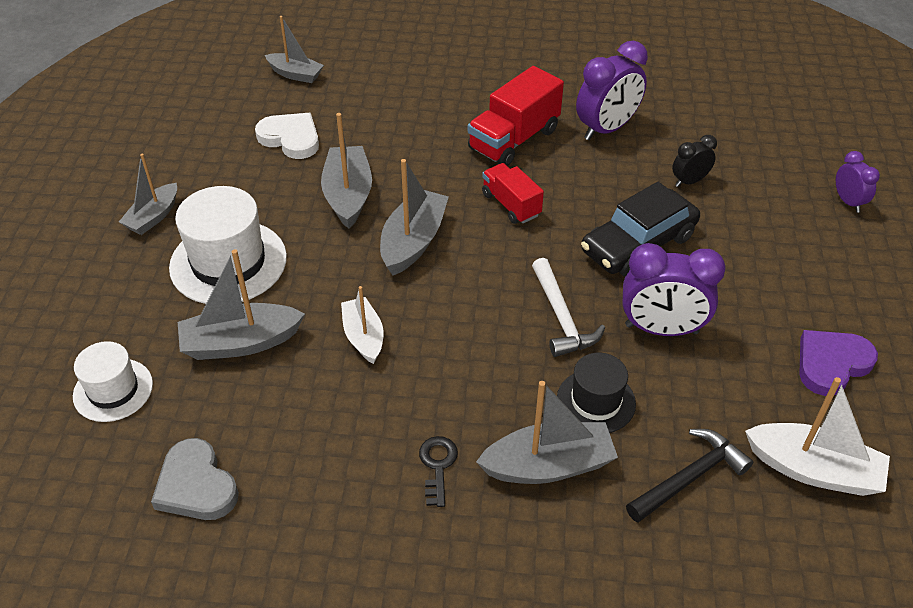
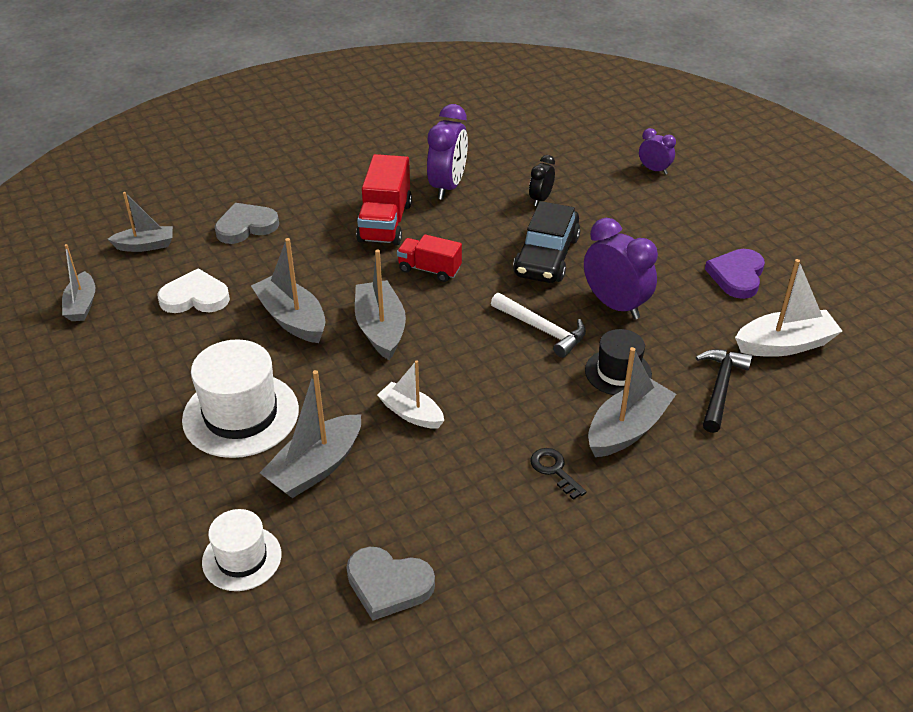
camera: 35 degrees left, 5 degrees down
grey boat [119,154,177,235] -> grey boat moved to [62,244,95,321]
purple clock [622,243,726,336] -> purple clock turned 105 degrees counterclockwise [584,218,658,319]
none -> grey heart [214,203,279,244]

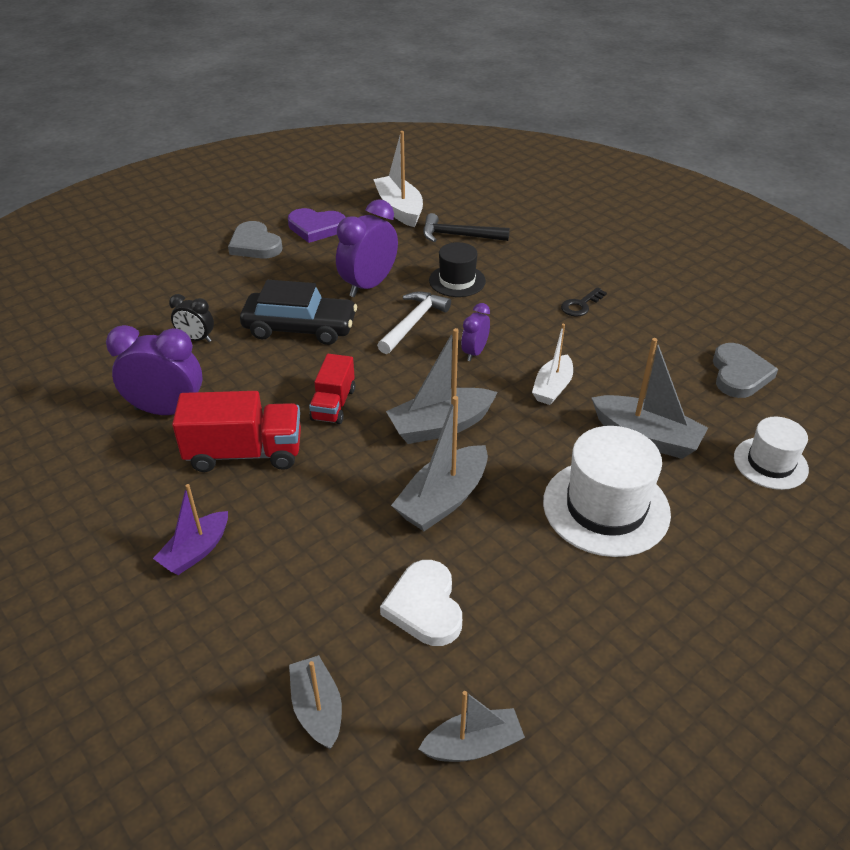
camera: 100 degrees left, 0 degrees up
grey heart [214,203,279,244] -> grey heart moved to [228,221,282,259]
grey boat [588,347,676,457] -> none
purple clock [639,128,676,175] -> purple clock moved to [461,303,490,361]
none -> purple boat [153,484,228,575]

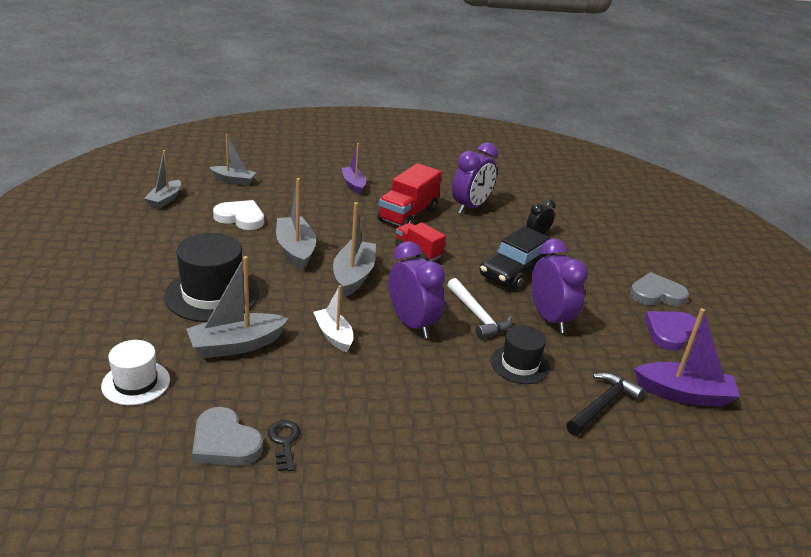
camera: 120 degrees right, 10 degrees down
white boat [373,131,423,227] -> purple boat [634,308,740,407]
purple clock [461,303,490,361] -> purple clock [389,241,445,338], size x1.83
white hat [543,426,671,557] -> black hat [164,233,259,322]
black key [561,287,607,317] -> black key moved to [268,420,301,471]

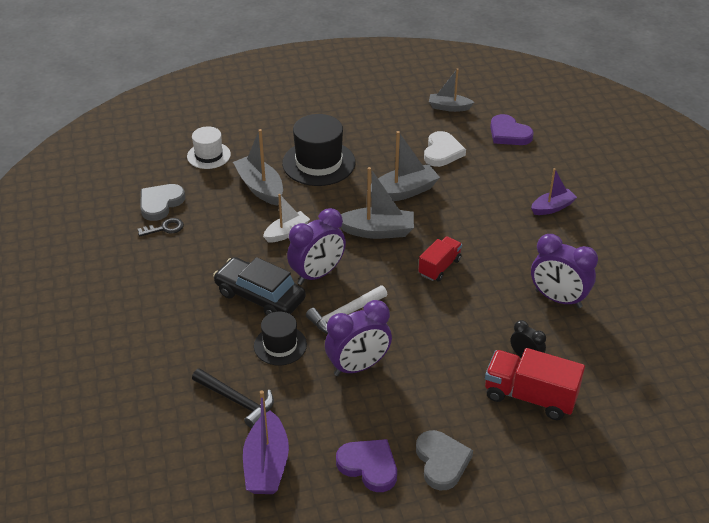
camera: 85 degrees right, 10 degrees up
grey boat [209,134,257,186] -> purple heart [490,114,534,145]
red truck [378,163,442,226] -> red truck moved to [485,348,585,420]
black car [480,226,554,290] -> black car moved to [213,257,306,316]

